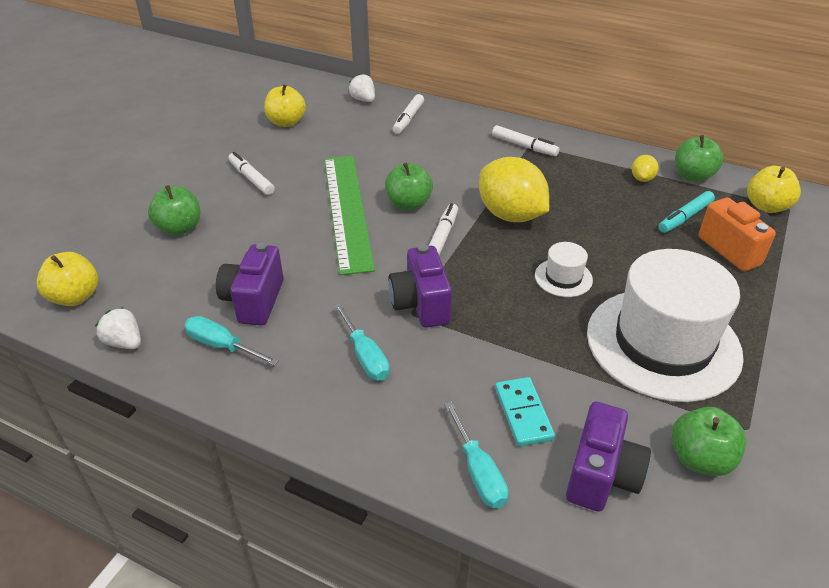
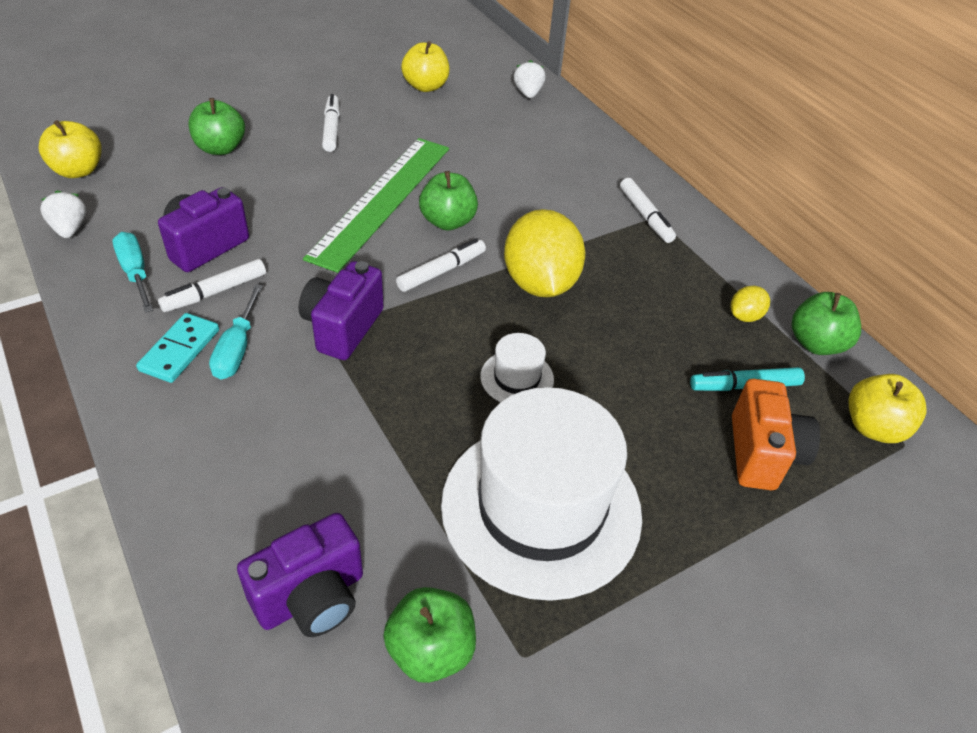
camera: 30 degrees right, 5 degrees up
white marker [393,94,424,134] -> white marker moved to [158,259,266,312]
turquoise screwdriver [444,401,508,508] -> none
turquoise domino [495,377,555,446] -> turquoise domino moved to [136,313,219,383]

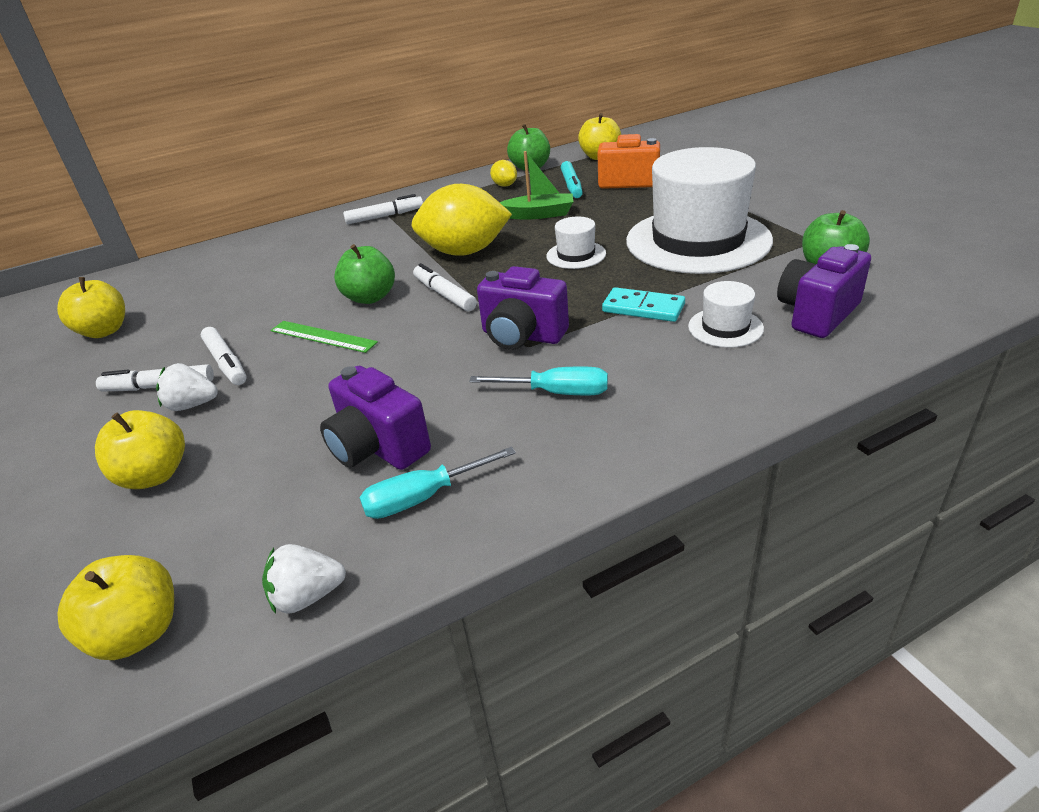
camera: 80 degrees left, 10 degrees down
turquoise domino [136,313,219,383] -> turquoise domino moved to [602,287,685,322]
white marker [158,259,266,312] -> white marker moved to [201,327,247,385]
green apple [189,98,245,155] -> yellow apple [95,410,185,489]
purple camera [237,513,363,637] -> purple camera turned 105 degrees counterclockwise [777,244,871,338]
green ruler [303,138,449,273] -> green ruler [270,321,378,353], size x0.48
white strawberry [514,60,545,98] -> white strawberry moved to [156,363,218,411]
none -> green boat [499,151,573,219]
none -> white hat [688,281,764,348]

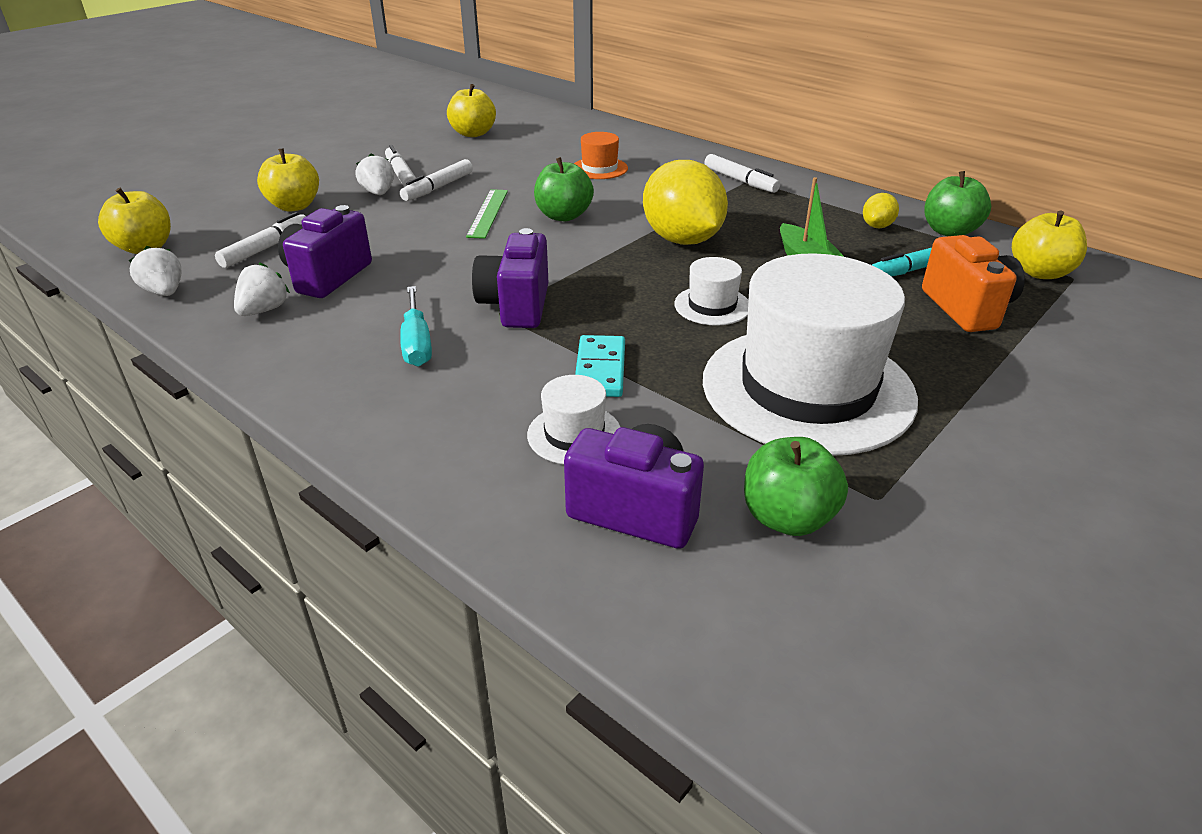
camera: 65 degrees right, 0 degrees up
turquoise screwdriver [359,446,516,519] -> white strawberry [234,262,290,316]
white marker [413,263,477,311] -> white marker moved to [215,212,306,268]
none -> orange hat [574,132,628,179]

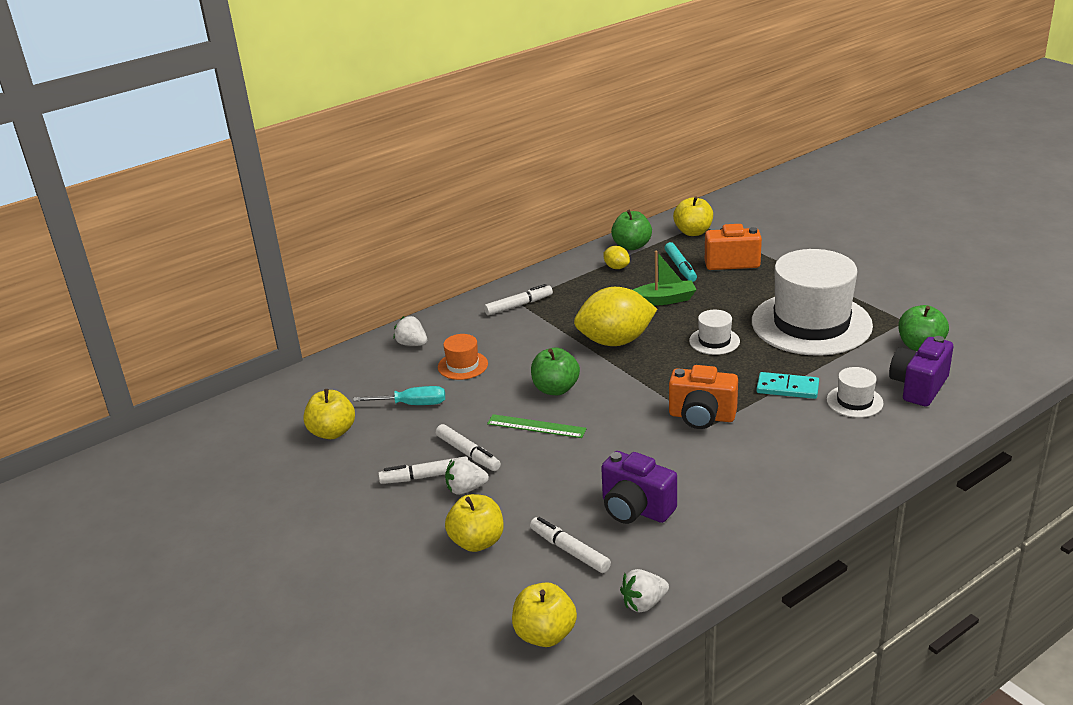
camera: 75 degrees left, 5 degrees down
white strawberry [234,262,290,316] -> white strawberry moved to [394,316,427,346]
turquoise screwdriver [400,286,432,367] -> turquoise screwdriver moved to [353,386,445,405]
purple camera [472,228,548,328] -> orange camera [669,365,738,429]

